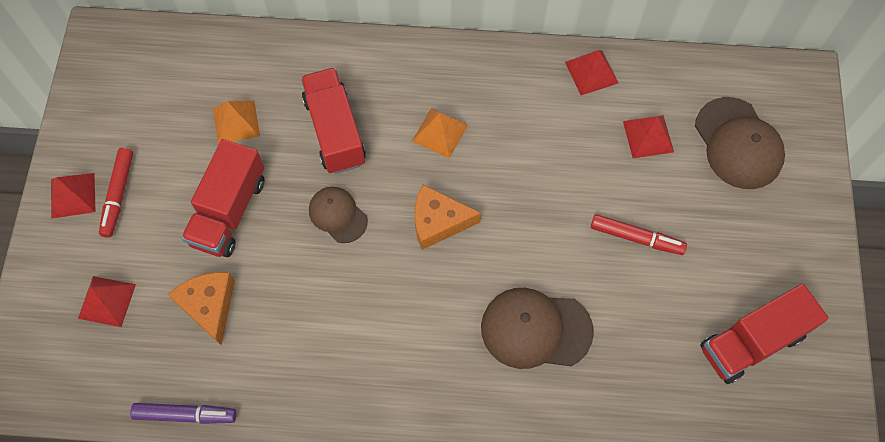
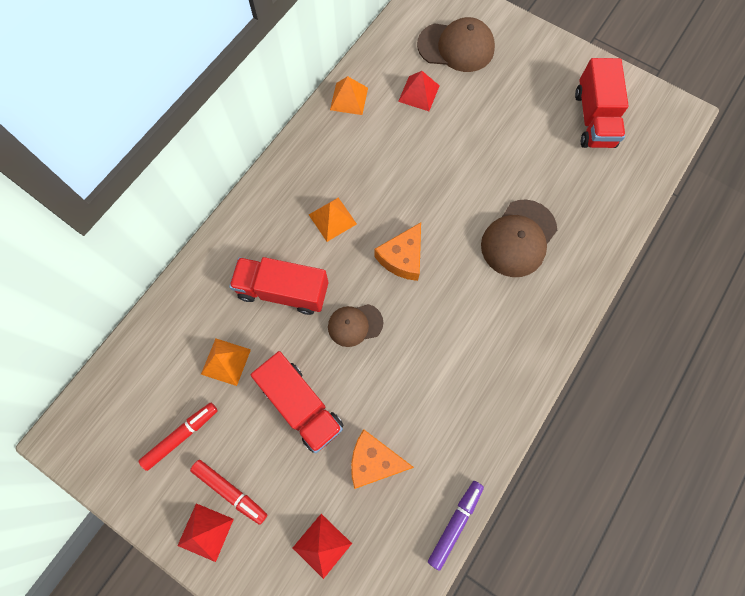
camera: 60 degrees left, 5 degrees up
red pyramid [565,50,618,95] -> orange pyramid [330,76,368,115]
red marker [591,214,687,255] -> red marker moved to [139,403,218,471]

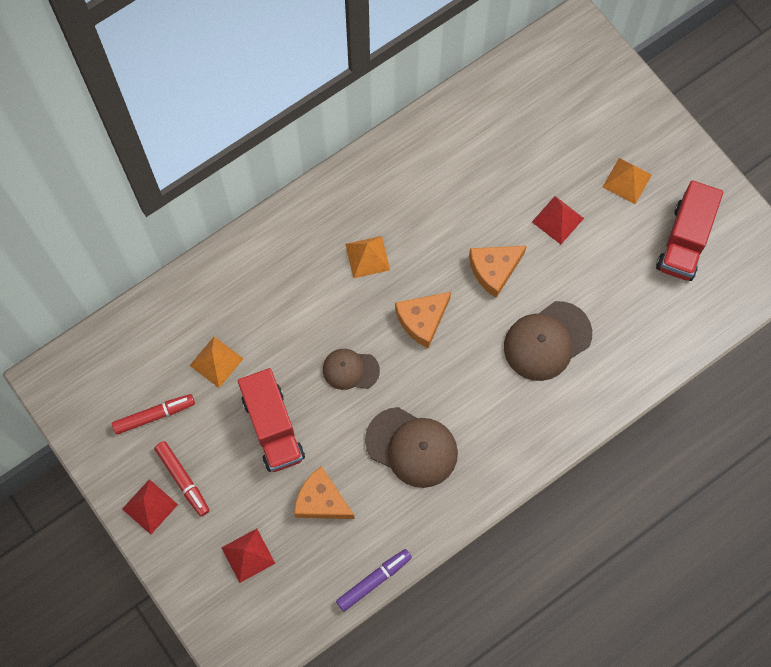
camera: 20 degrees right, 0 degrees up
red truck [229,257,328,315] -> none
orange pyramid [330,76,368,115] -> orange pyramid moved to [603,158,652,204]
red pyramid [398,71,440,111] -> red pyramid moved to [532,196,584,245]
brown cap [417,17,495,72] -> brown cap moved to [365,407,458,488]
none -> orange cheese [469,246,527,298]

